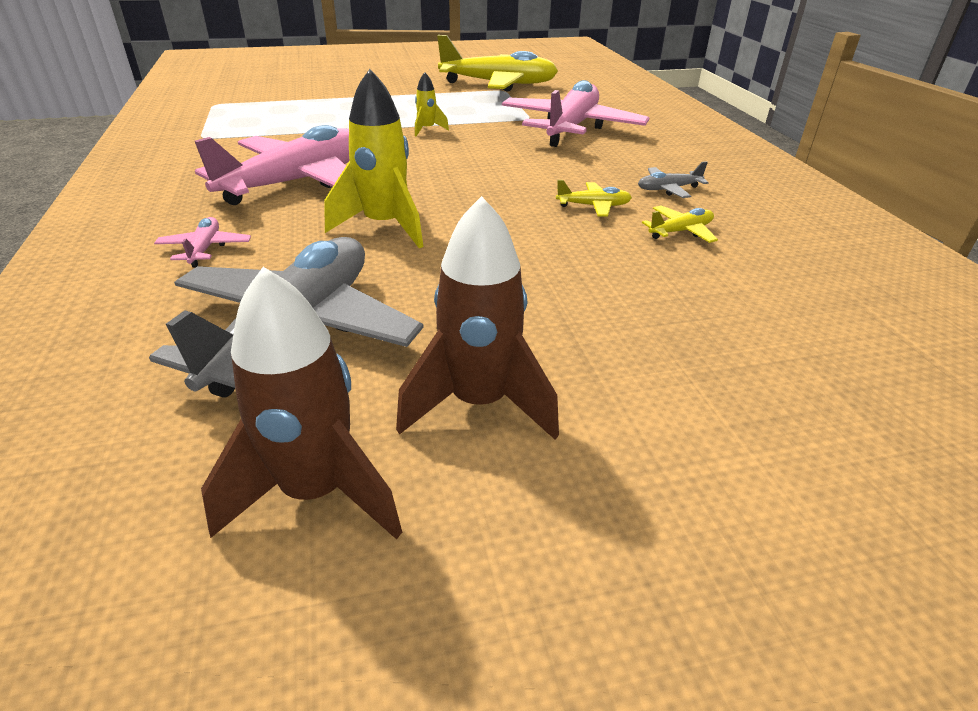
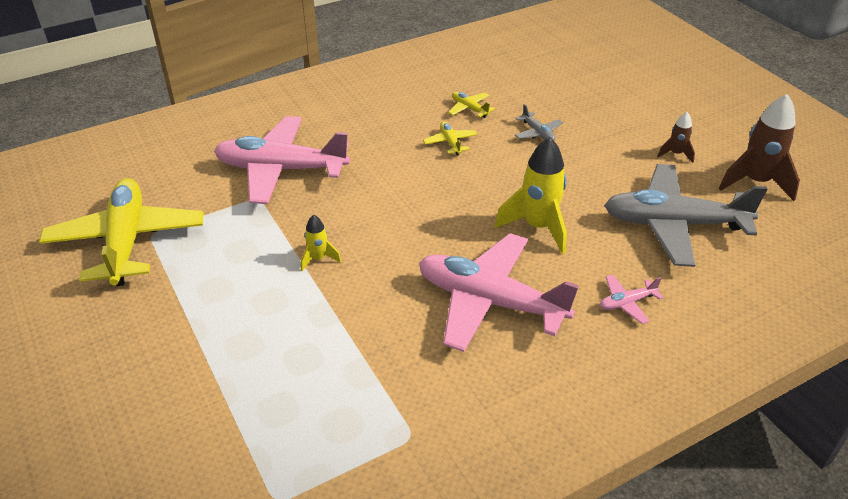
camera: 105 degrees left, 5 degrees up
brown rocket [396,196,559,440] -> brown rocket [657,112,695,163], size x0.51
grey plane [638,161,709,198] -> grey plane moved to [515,104,563,141]

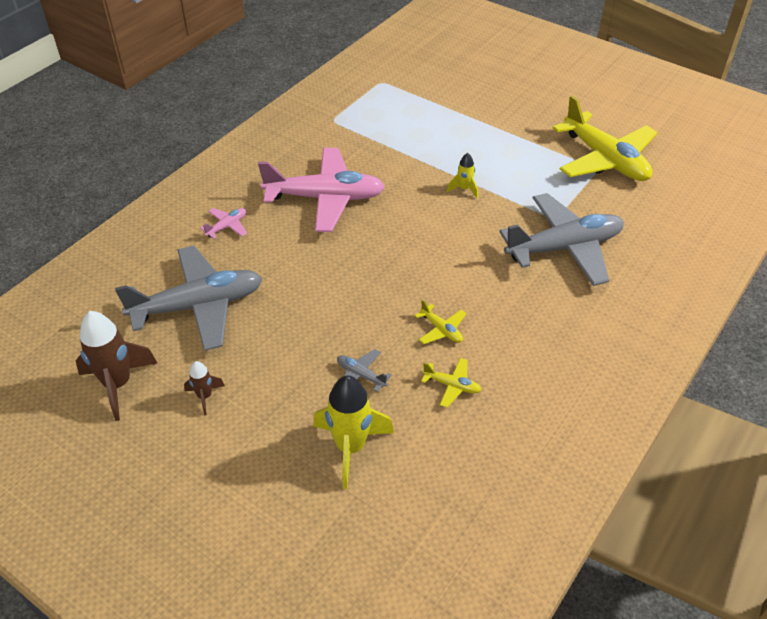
camera: 155 degrees right, 5 degrees up
pink plane [214,116,350,204] -> grey plane [499,193,624,286]
yellow rocket [494,137,567,254] -> yellow rocket moved to [313,375,394,489]

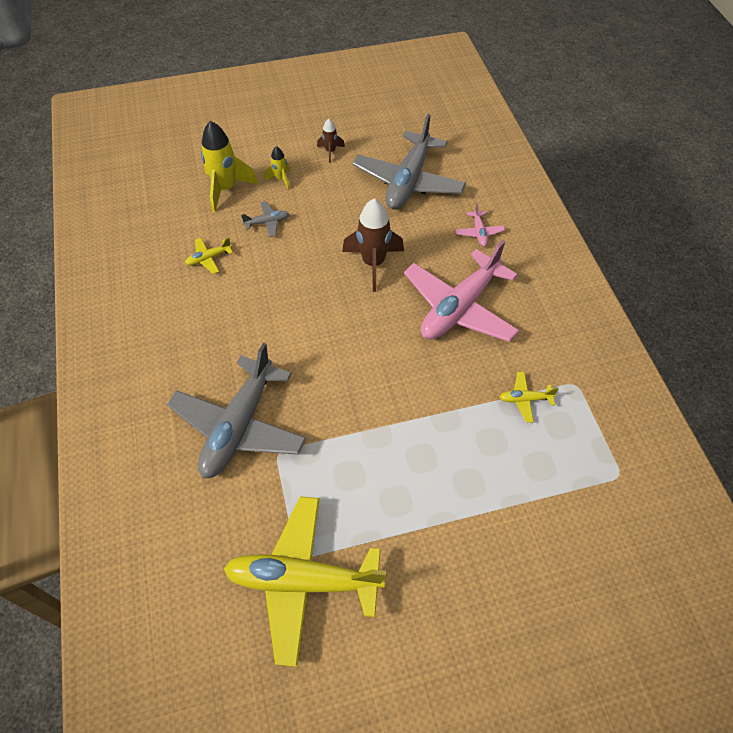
camera: 130 degrees right, 10 degrees up
brown rocket [76,311,157,421] -> brown rocket moved to [342,198,404,292]
yellow plane [415,299,466,344] -> yellow plane moved to [500,372,558,423]
yellow rocket [447,153,478,198] -> yellow rocket moved to [264,146,290,189]

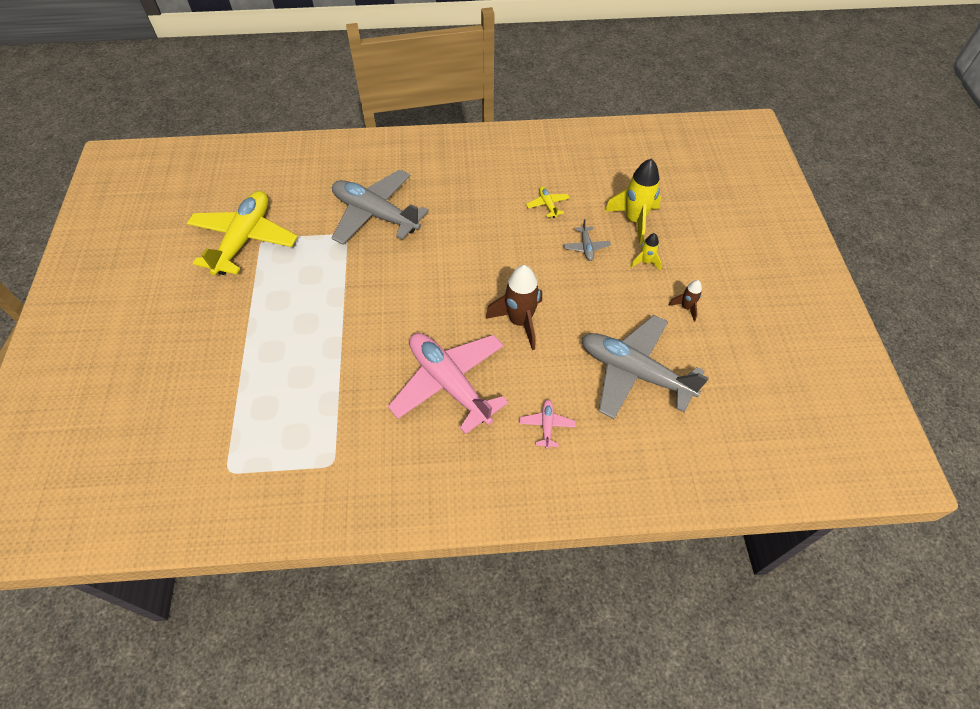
camera: 100 degrees right, 0 degrees up
pink plane [455,203,505,247] -> pink plane turned 90 degrees clockwise [520,400,575,449]
yellow plane [500,372,558,423] -> none

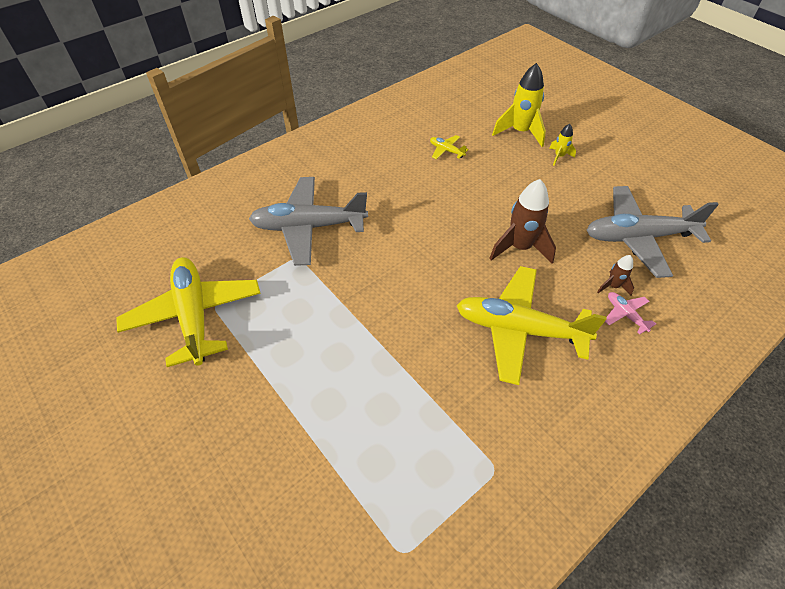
camera: 35 degrees left, 5 degrees down
pink plane [388,333,508,434] -> yellow plane [456,266,606,385]
grey plane [564,219,611,261] -> none
brown rocket [668,280,702,322] -> brown rocket moved to [597,255,634,295]

